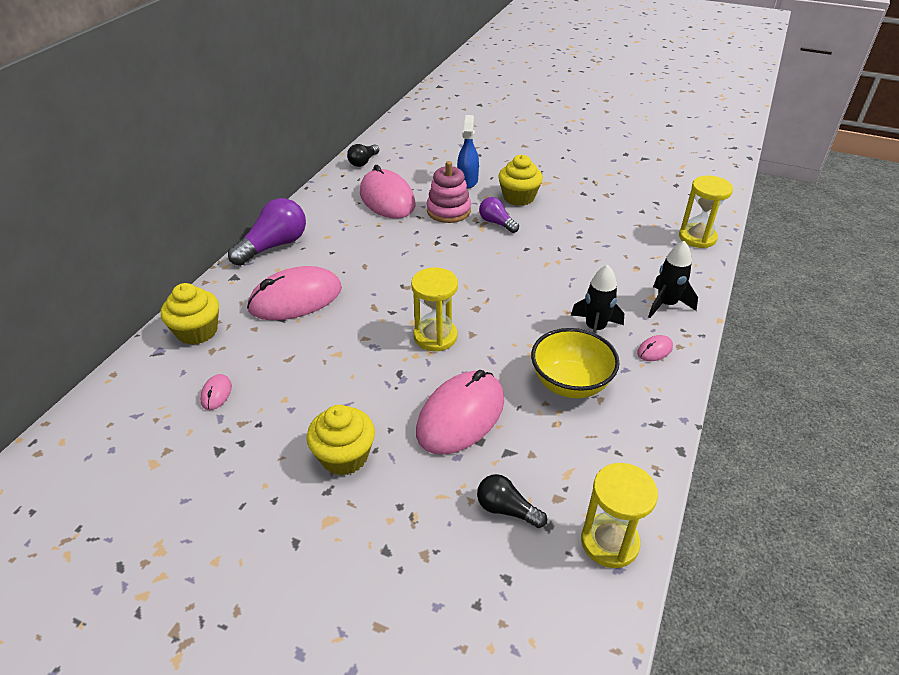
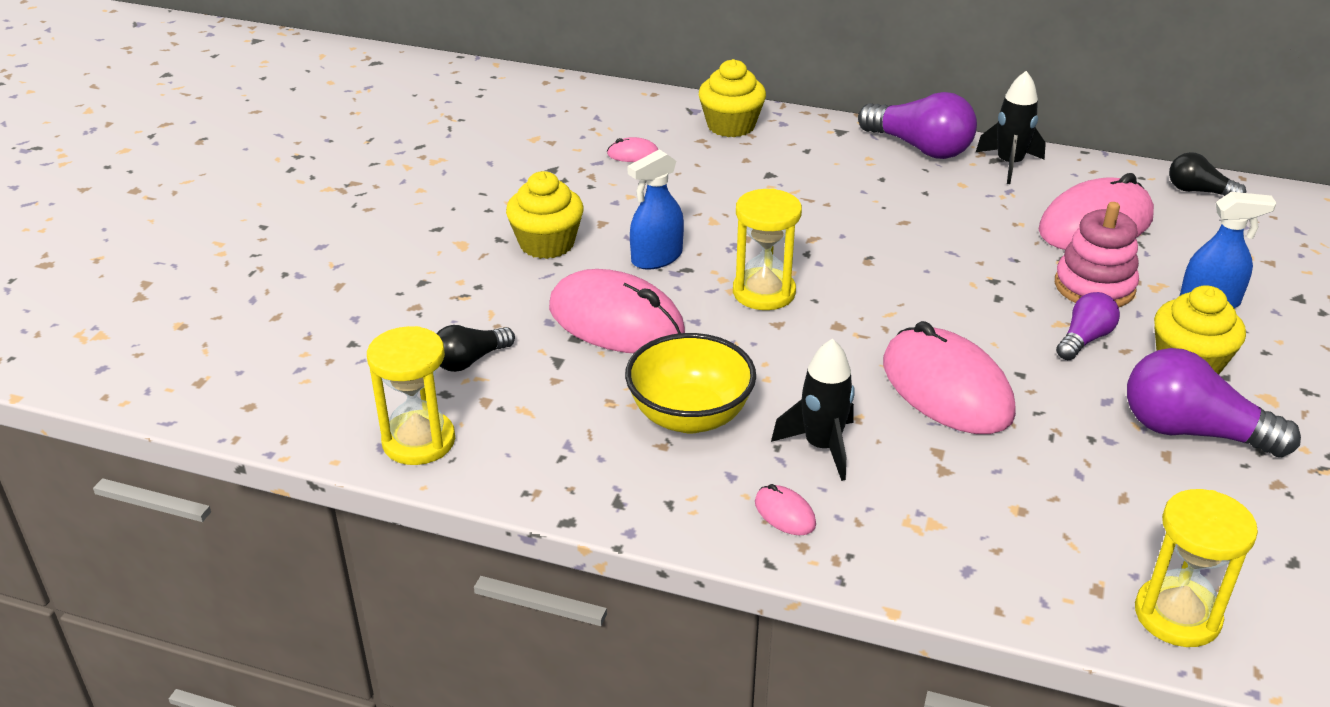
camera: 85 degrees right, 5 degrees down
pink mouse [247,266,342,320] -> pink mouse moved to [883,321,1016,434]
black light bulb [477,474,547,528] -> black light bulb turned 150 degrees counterclockwise [436,325,515,372]
black rocket [648,241,698,318] -> black rocket moved to [976,71,1046,184]
none -> blue spray bottle [628,149,684,270]
none -> purple light bulb [1127,348,1301,457]

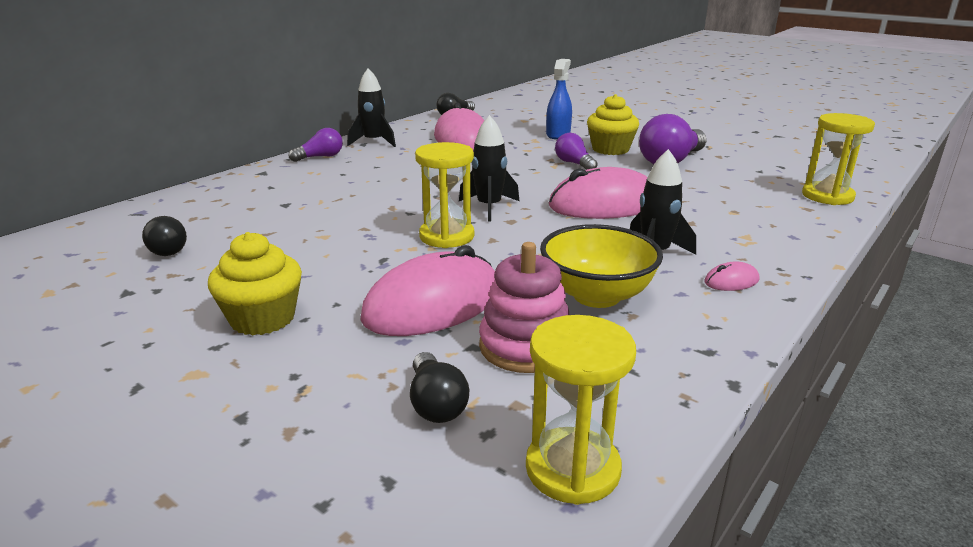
camera: 70 degrees left, 10 degrees down
pink mouse [607,137,658,162] -> black light bulb [142,216,187,256]
blue spray bottle [628,149,684,270] -> none
yellow cupcake [699,59,766,137] -> none
purple light bulb [858,92,977,159] -> purple light bulb [289,128,343,162], size x0.57
pink stacking toy [1055,202,1139,307] -> pink stacking toy moved to [479,242,570,373]
none -> black rocket [459,115,519,222]

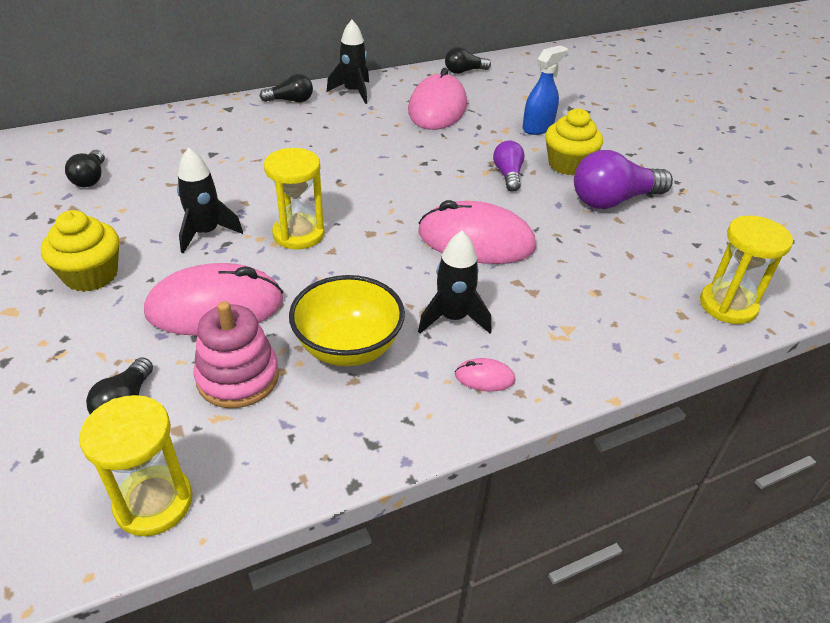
camera: 25 degrees right, 15 degrees up
purple light bulb [289,128,343,162] -> black light bulb [260,74,313,102]
black rocket [459,115,519,222] -> black rocket moved to [177,148,243,254]

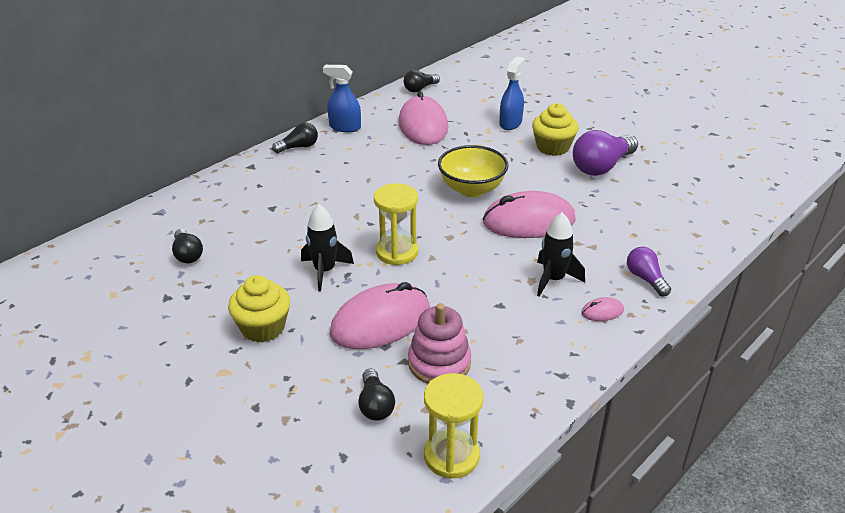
camera: 20 degrees left, 5 degrees down
yellow bowl [289,275,405,366] -> yellow bowl moved to [438,145,508,197]
black rocket [327,20,369,104] -> blue spray bottle [323,65,361,132]
purple light bulb [493,140,525,192] -> purple light bulb moved to [627,247,671,296]
yellow hourglass [700,216,793,324] -> none

